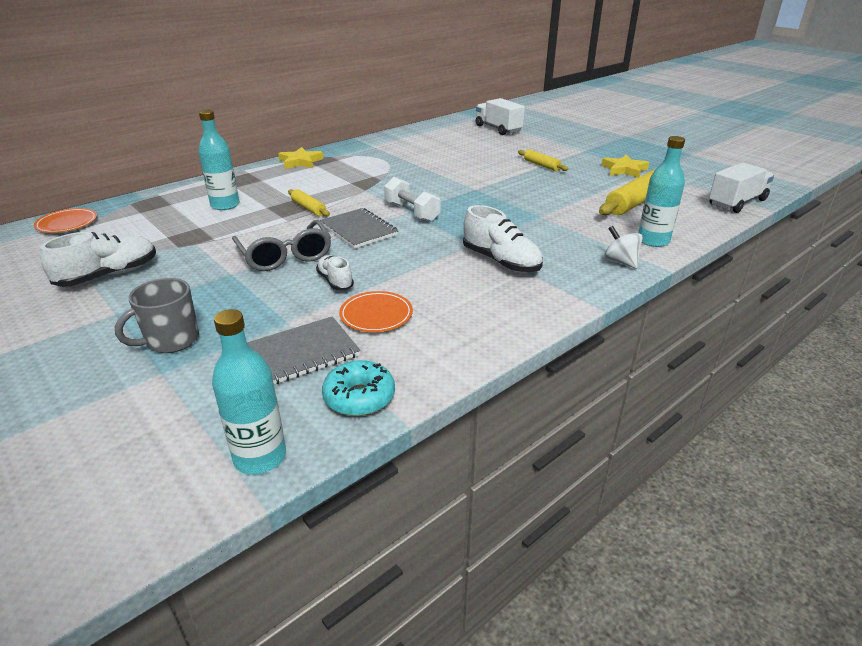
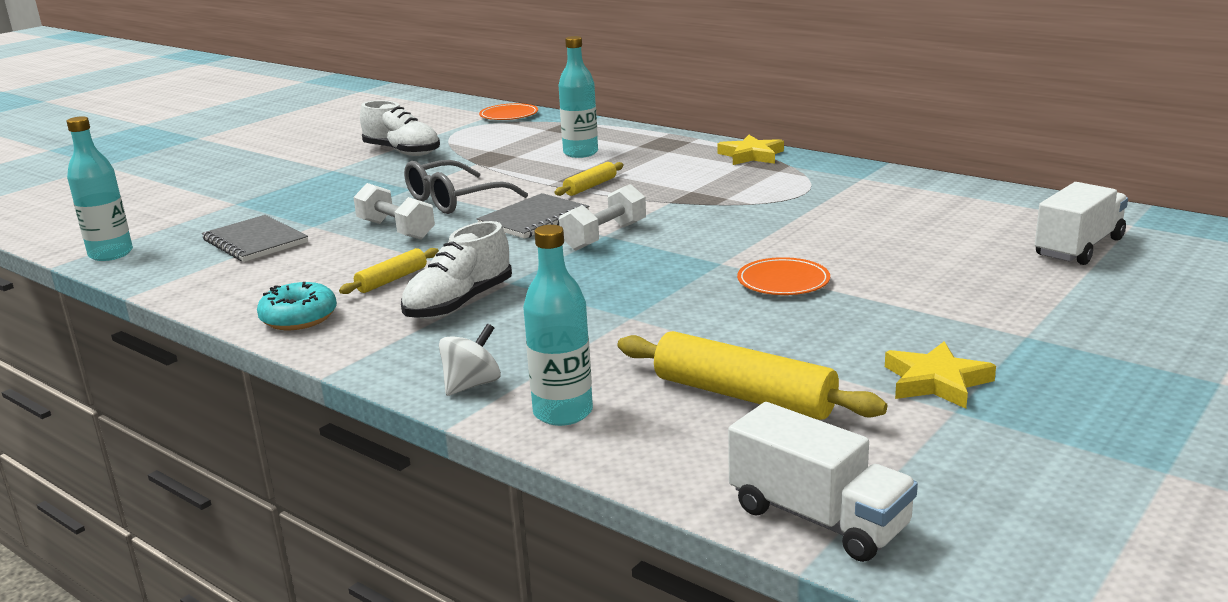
camera: 80 degrees right, 10 degrees down
grey mug [115,278,199,353] -> none
white shoe [316,255,354,290] -> white dumbbell [353,183,435,240]
turquoise donut [322,360,395,416] -> turquoise donut moved to [257,282,337,330]
orange plate [339,291,413,332] -> orange plate moved to [737,257,830,295]
yellow rolling pin [518,149,569,171] -> yellow rolling pin moved to [339,248,439,294]

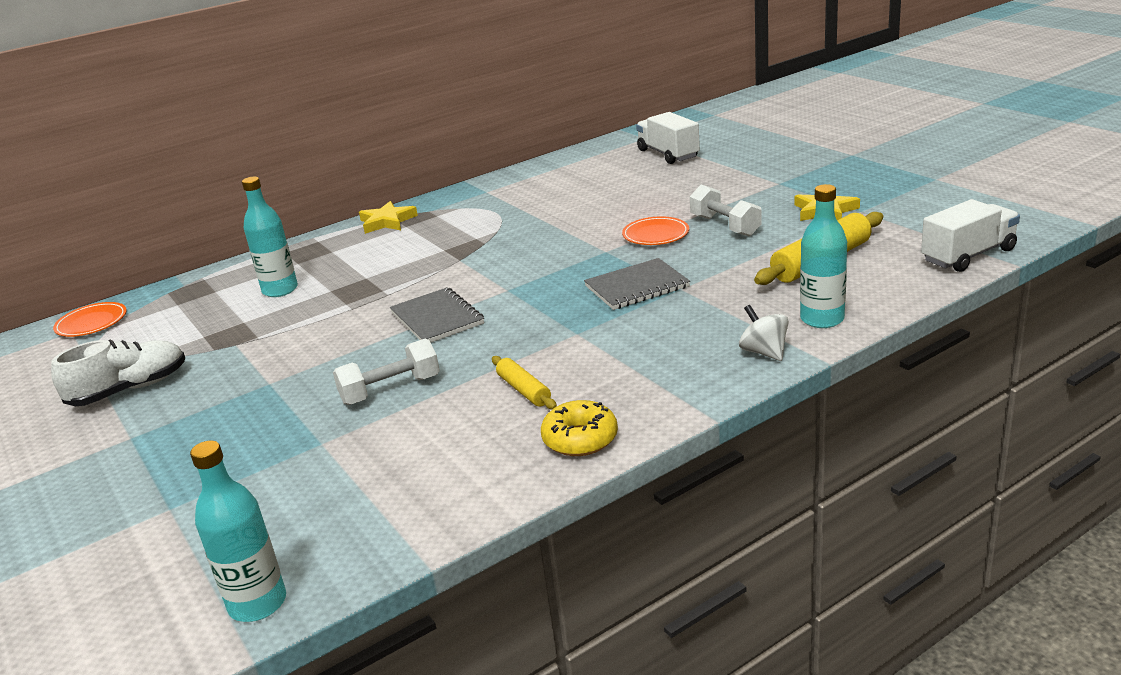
camera: 70 degrees left, 5 degrees up
grey notebook [202,215,308,262] -> grey notebook moved to [584,258,690,310]
turquoise donut [257,282,337,330] -> yellow donut [541,400,618,456]
white shoe [401,221,512,319] -> none
grey glasses [404,160,528,214] -> none
yellow rolling pin [554,162,624,196] -> none
white dumbbell [559,184,646,250] -> white dumbbell moved to [690,184,762,237]

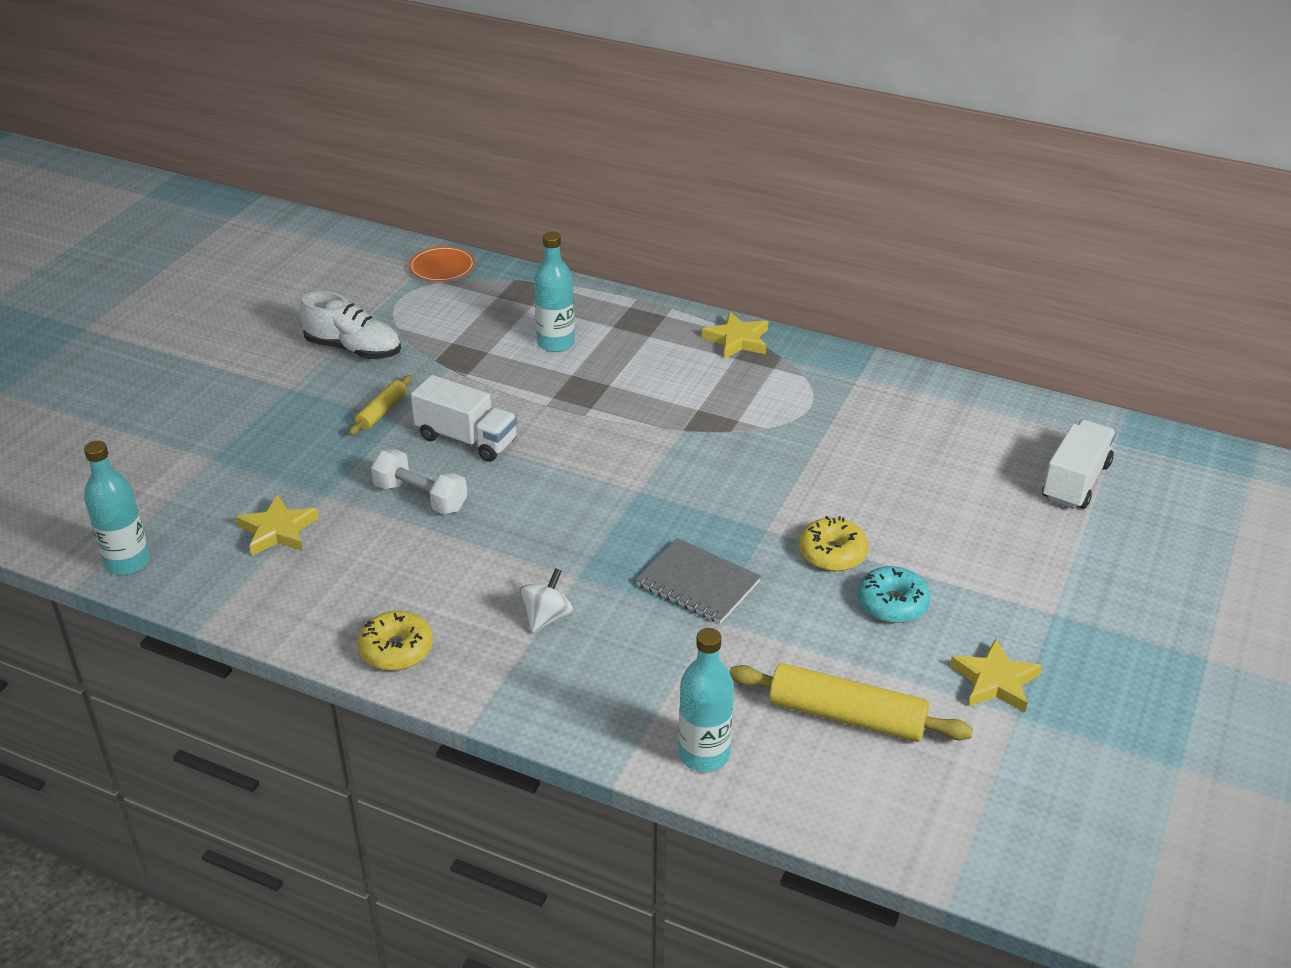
camera: 55 degrees right, 10 degrees up
grey notebook [390,287,484,343] -> none
yellow rolling pin [492,356,557,410] -> yellow rolling pin moved to [349,375,412,435]
orange plate [622,216,689,245] -> yellow donut [799,516,868,571]
white dumbbell [690,184,762,237] -> turquoise donut [857,566,930,623]
white spinning top [739,305,789,361] -> white spinning top moved to [519,568,573,633]
white truck [921,199,1020,272] -> white truck moved to [411,375,518,462]
none -> yellow star [236,494,319,556]

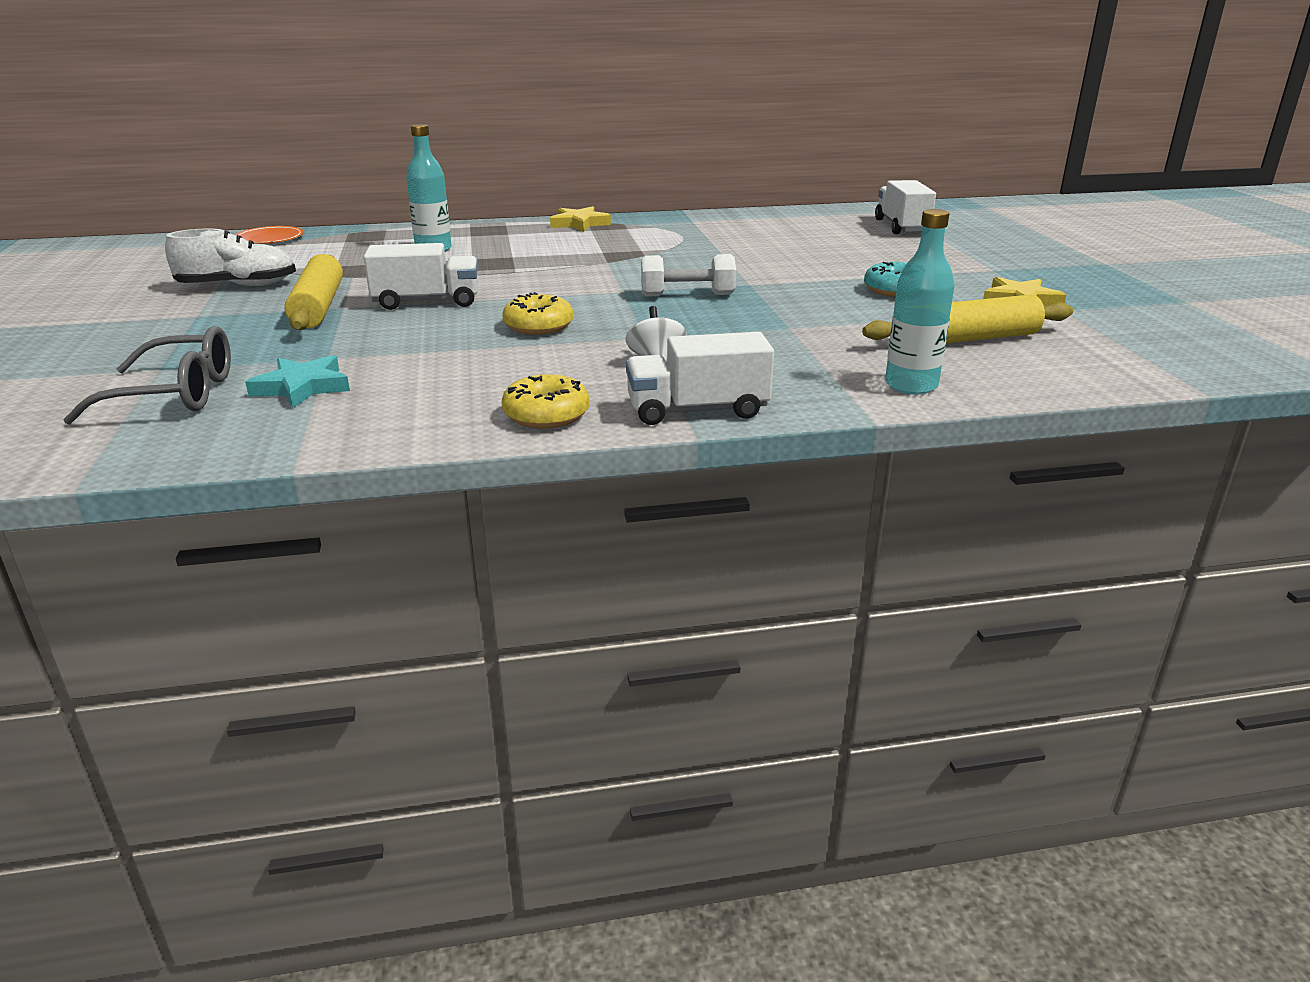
camera: 35 degrees left, 10 degrees down
turquoise bottle [84,441,150,575] -> none
yellow star [236,494,319,556] -> turquoise star [245,355,350,408]
yellow rolling pin [349,375,412,435] -> yellow rolling pin [284,254,343,330], size x1.84
white dumbbell [371,449,467,515] -> white dumbbell moved to [641,254,736,296]
grey notebook [636,538,761,624] -> none
yellow donut [799,516,868,571] -> yellow donut moved to [502,292,573,335]
none -> grey glasses [63,326,231,425]
none -> white truck [626,332,774,425]

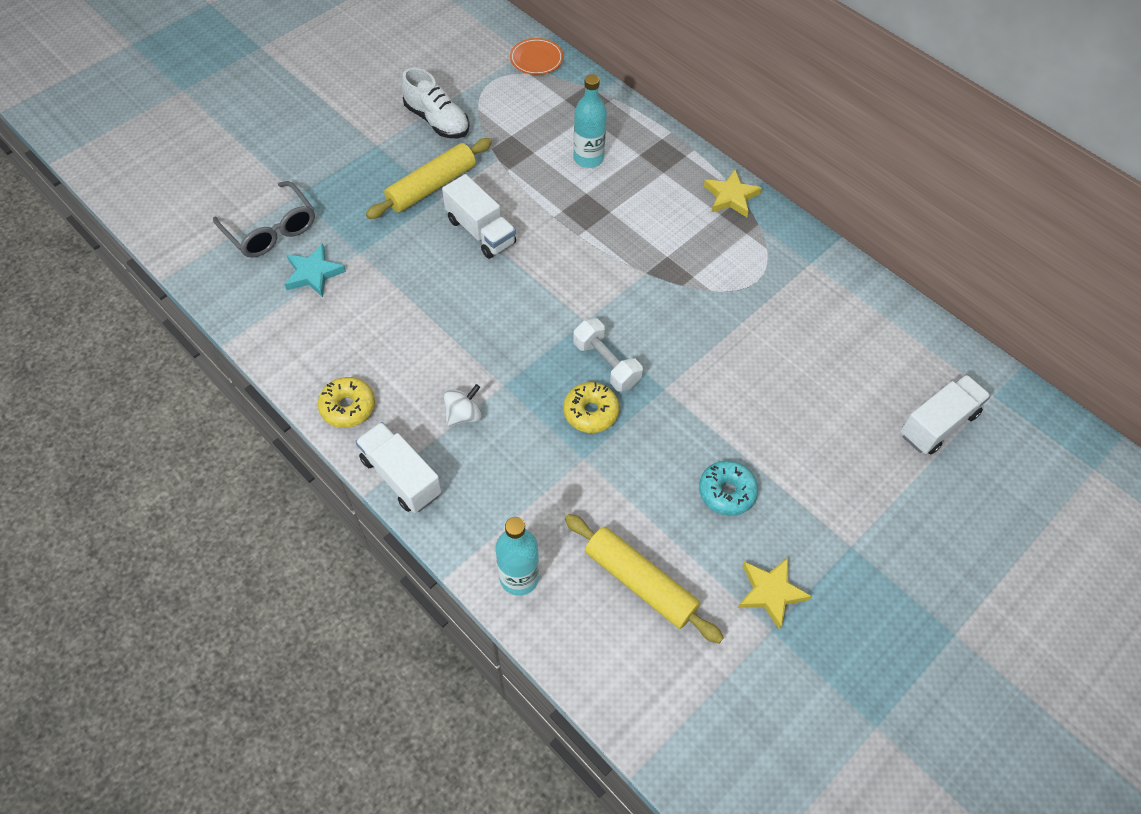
camera: 55 degrees right, 30 degrees up
yellow donut [502,292,573,335] -> yellow donut moved to [563,382,619,433]

